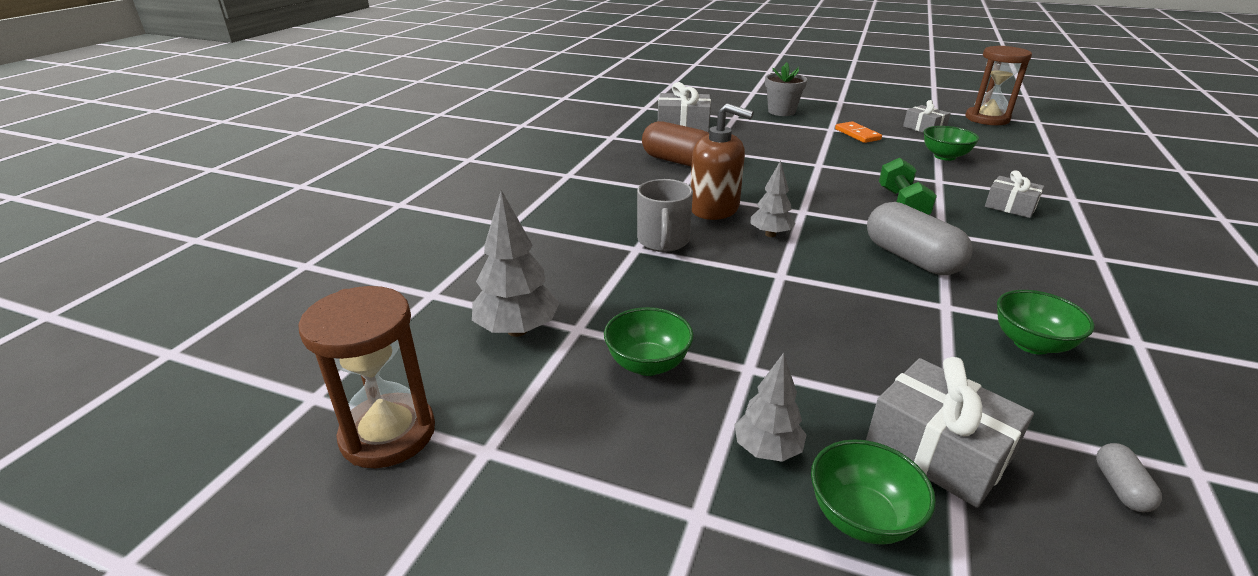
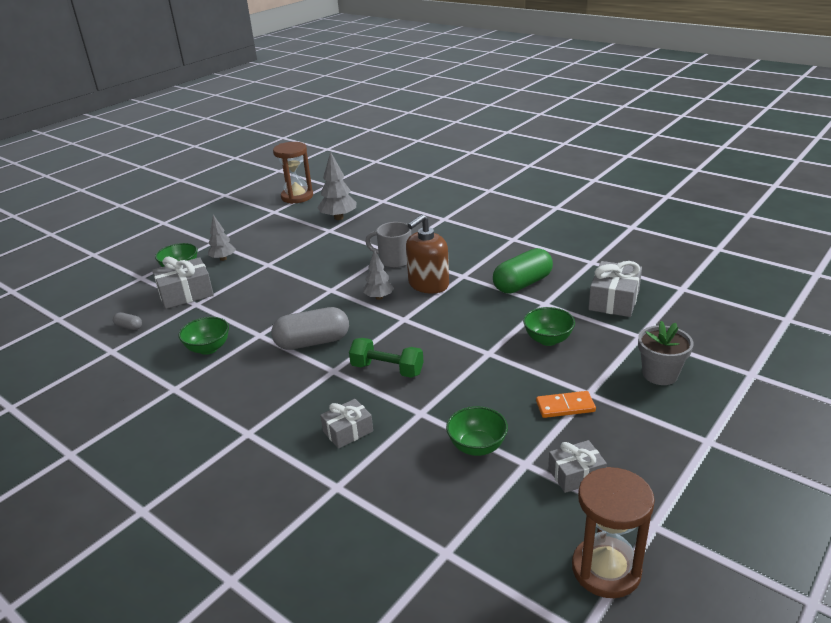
camera: 110 degrees right, 0 degrees up
green bowl [604,307,694,376] -> green bowl moved to [523,307,575,346]
brown capsule [642,121,709,167] -> green capsule [493,248,553,294]

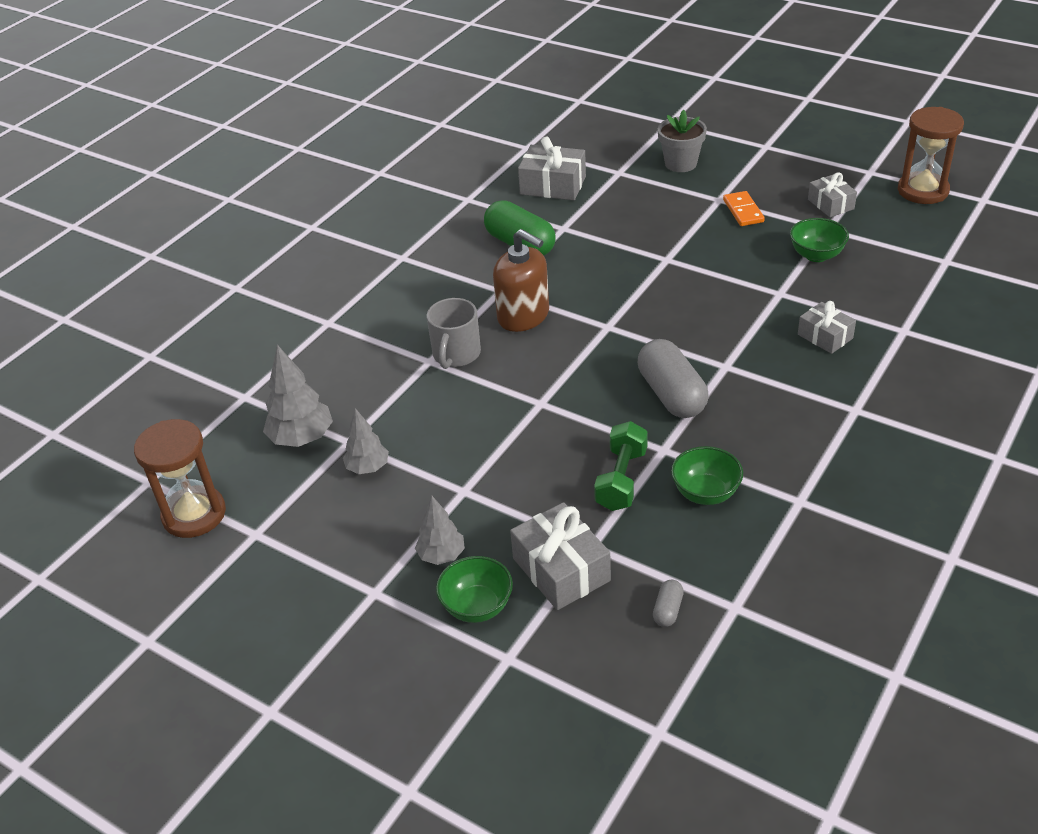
camera: 95 degrees left, 10 degrees up
green dumbbell [349,338,424,378] -> green dumbbell moved to [594,421,648,511]
grey tree [363,249,394,300] -> grey tree moved to [343,408,389,474]
green bowl [523,307,575,346] -> none

